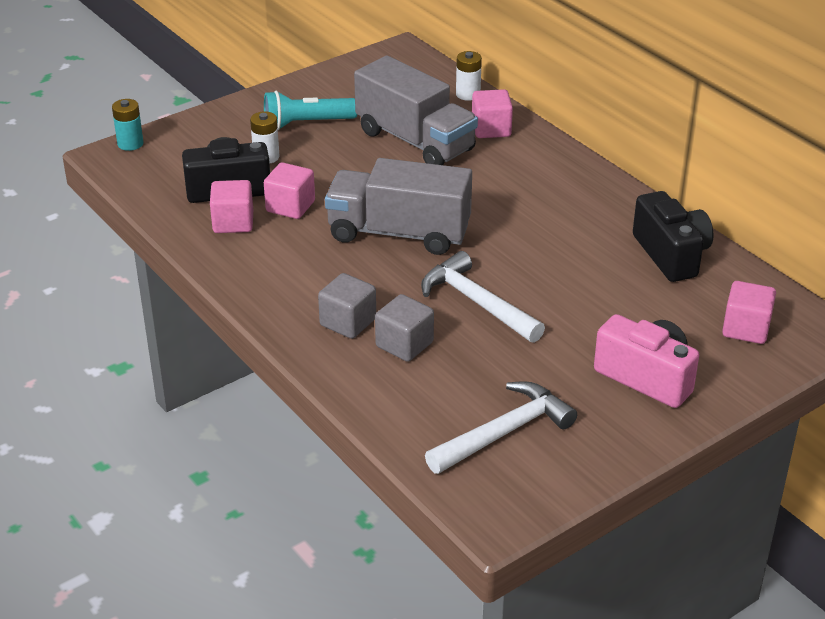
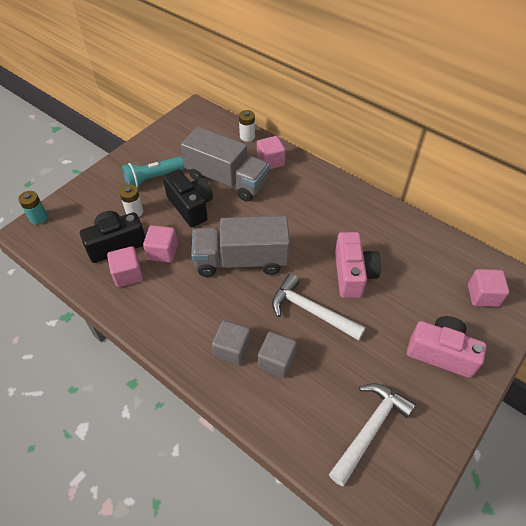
camera: 15 degrees left, 15 degrees up
black camera [633,191,714,282] -> black camera moved to [163,169,213,227]
none -> pink camera [335,232,381,298]

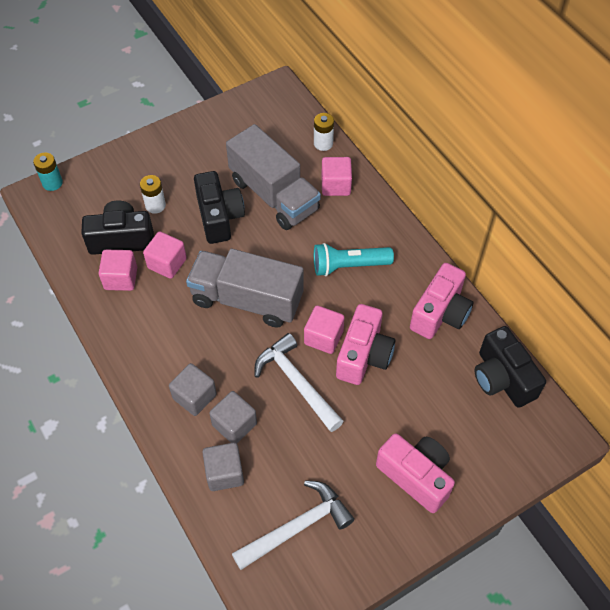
camera: 20 degrees right, 5 degrees up
turquoise flashlight [122,156,185,188] -> turquoise flashlight moved to [314,243,394,276]
pink cube [468,269,509,307] -> pink cube moved to [304,305,345,354]
none -> grey cube [202,443,244,491]
none -> pink camera [410,263,473,339]
none -> black camera [474,326,546,408]

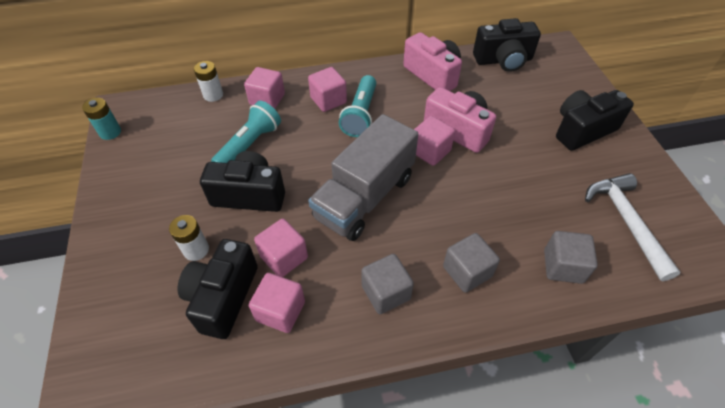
camera: 70 degrees left, 5 degrees down
turquoise battery [33,152,63,191] -> turquoise battery moved to [82,98,121,140]
grey cube [209,391,257,443] -> grey cube moved to [361,254,414,314]
grey truck [226,124,321,230] -> turquoise flashlight [211,101,281,163]
white hammer [255,333,344,432] -> none
pink camera [376,433,455,513] -> black camera [556,90,634,151]
none -> pink cube [308,67,347,112]

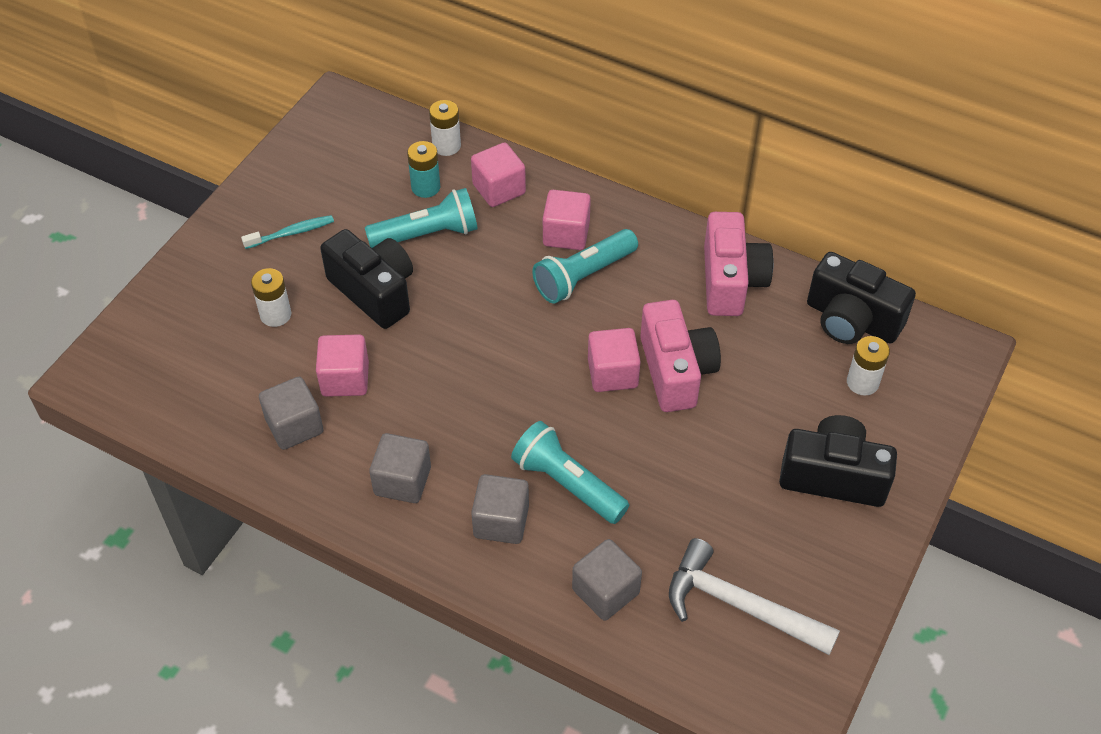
camera: 40 degrees right, 0 degrees up
turquoise battery [82,98,121,140] -> turquoise battery moved to [407,141,440,198]
black camera [178,239,258,339] -> none
pink cube [249,273,305,333] -> grey cube [259,377,323,450]
grey truck [308,114,418,241] -> none
white hammer [585,173,681,281] -> white hammer turned 90 degrees counterclockwise [669,538,840,655]
none -> turquoise toothbrush [241,215,334,249]
none -> turquoise flashlight [511,421,629,524]
none -> white battery [847,336,890,396]

